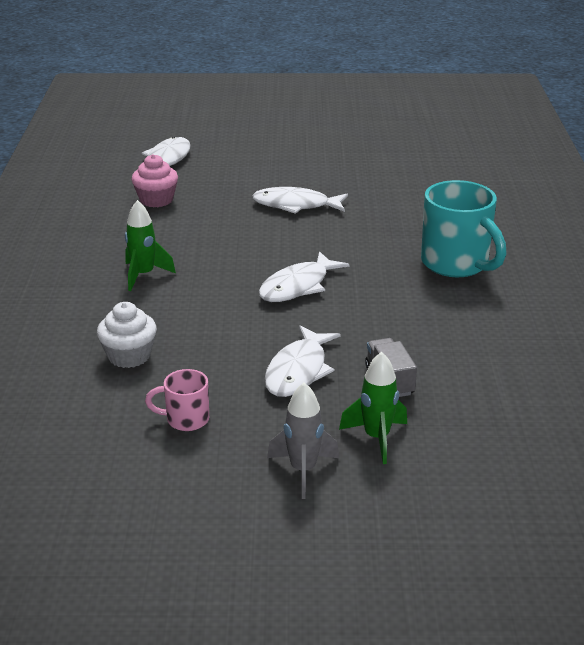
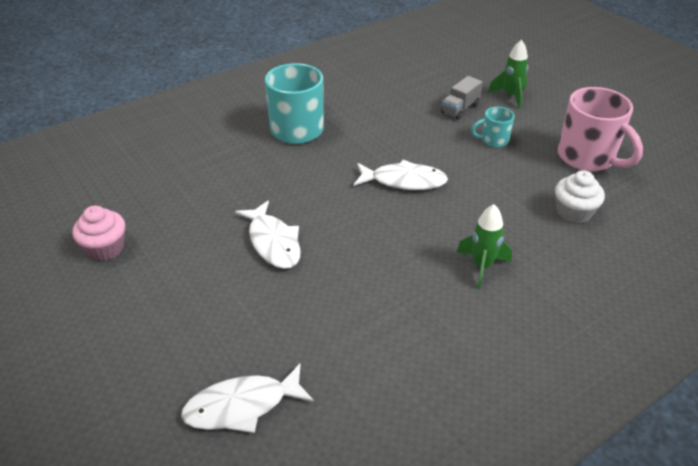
camera: 125 degrees left, 10 degrees up
pink cupcake [131,154,178,207] -> pink cupcake moved to [72,205,125,261]
pink mug [145,369,209,431] -> pink mug [558,87,643,172], size x1.98
white fish [264,325,340,397] -> turquoise mug [471,107,514,147]
grey rocket [267,383,339,499] -> none

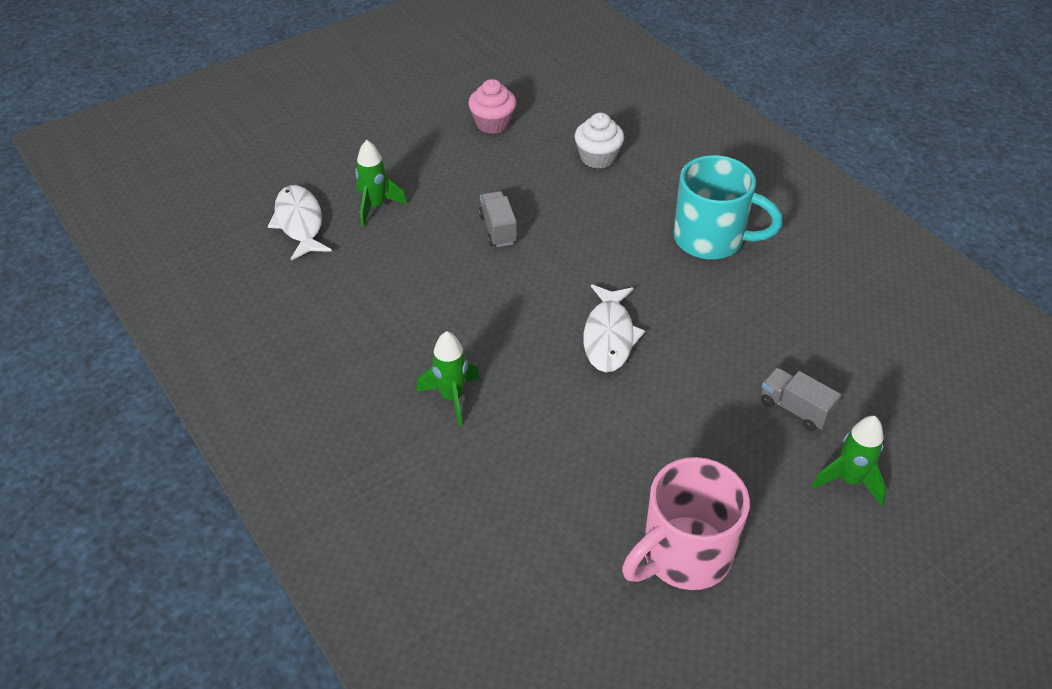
camera: 90 degrees right, 5 degrees up
white fish [235,200,301,269] -> grey truck [479,191,518,247]
turquoise mug [471,107,514,147] -> none
white cupcake [555,170,605,223] -> white cupcake moved to [575,113,624,169]
none -> green rocket [355,140,407,227]

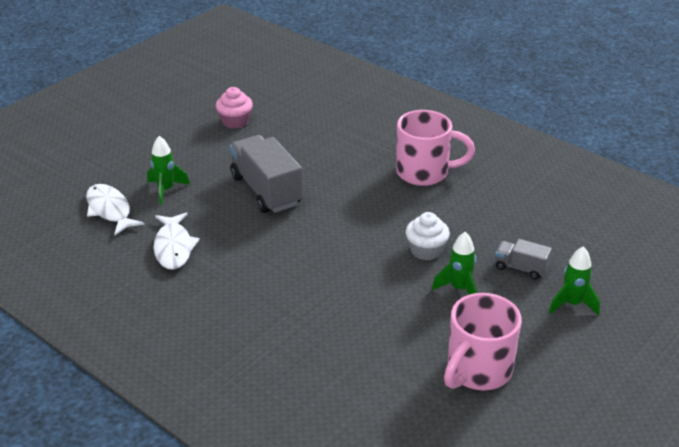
camera: 15 degrees left, 10 degrees down
green rocket [417,331,480,426] -> green rocket moved to [432,232,477,295]
grey truck [479,191,518,247] -> grey truck [230,135,303,213], size x1.97
white cupcake [575,113,624,169] -> white cupcake moved to [406,212,450,260]
white fish [583,284,645,372] -> white fish moved to [154,212,200,270]
turquoise mug [673,155,783,260] -> pink mug [396,110,475,186]

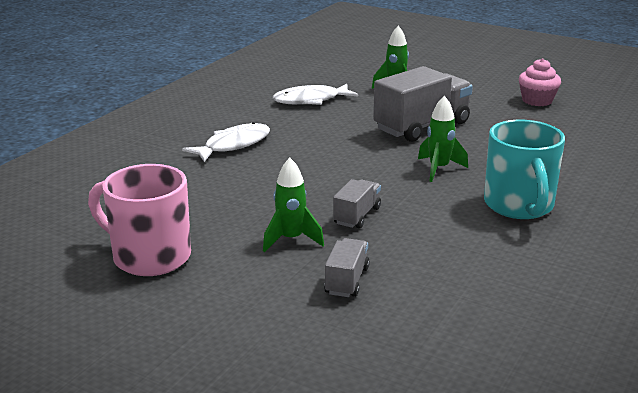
camera: 80 degrees right, 10 degrees down
white fish [86,184,145,235] -> white fish moved to [182,122,270,162]
pink mug [396,110,475,186] -> turquoise mug [484,120,565,219]
white cupcake [406,212,450,260] -> grey truck [333,179,381,229]
green rocket [549,246,600,315] -> green rocket moved to [418,96,468,182]

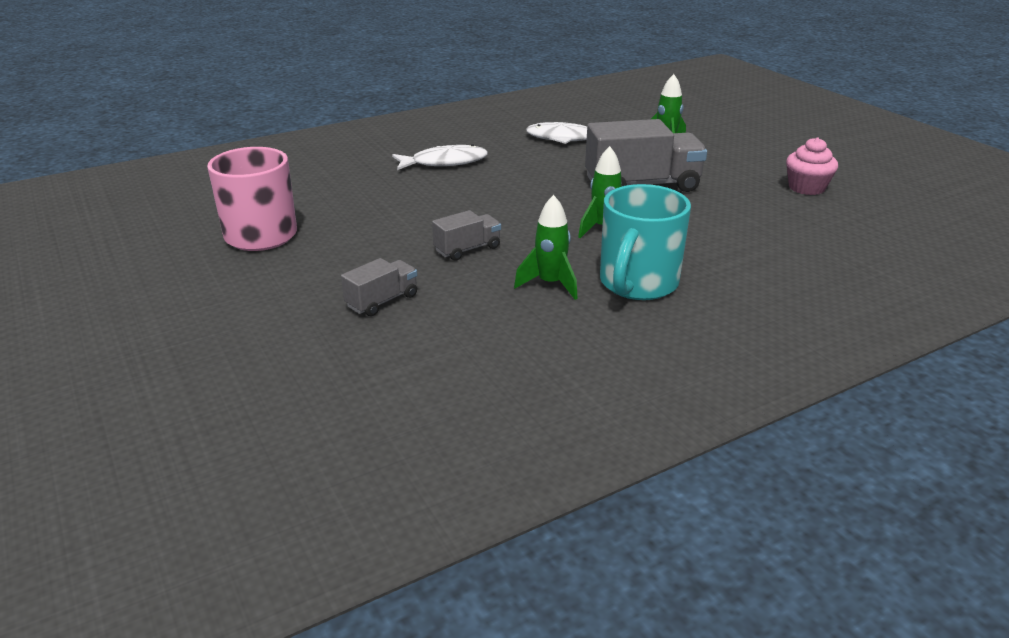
camera: 30 degrees right, 5 degrees up
green rocket [263,158,324,252] -> green rocket moved to [514,195,578,300]

